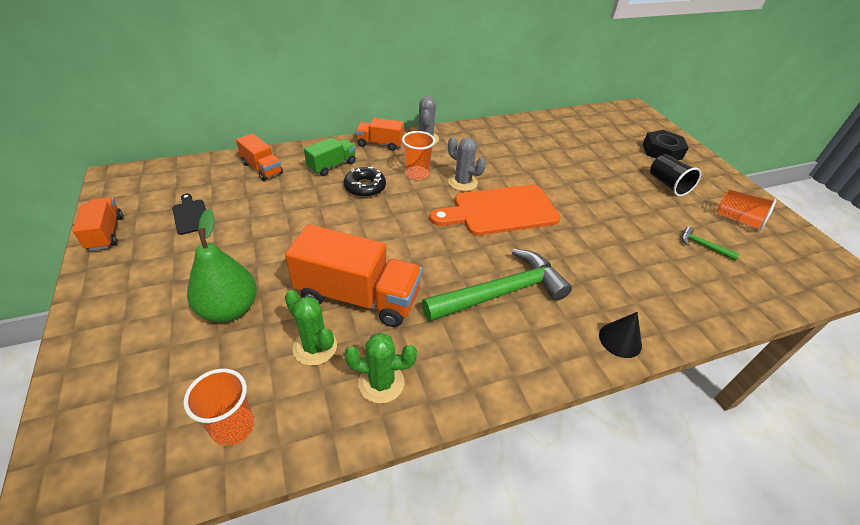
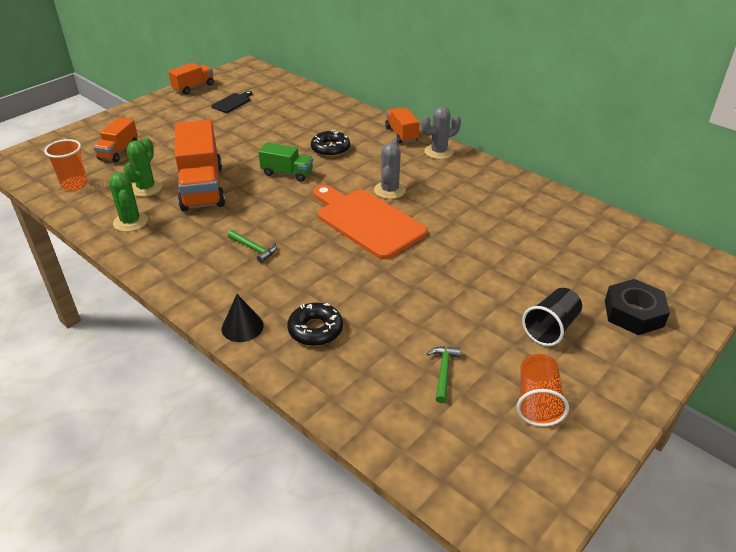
camera: 65 degrees right, 5 degrees down
green pear [187,209,257,322] -> none
orange truck [236,133,283,181] -> orange truck moved to [93,118,138,162]
green truck [304,137,356,176] -> green truck moved to [258,142,313,182]
orange cup [402,131,435,180] -> none
green hammer [422,249,572,322] -> green hammer [228,230,277,263], size x0.42
none -> black donut [287,302,343,346]

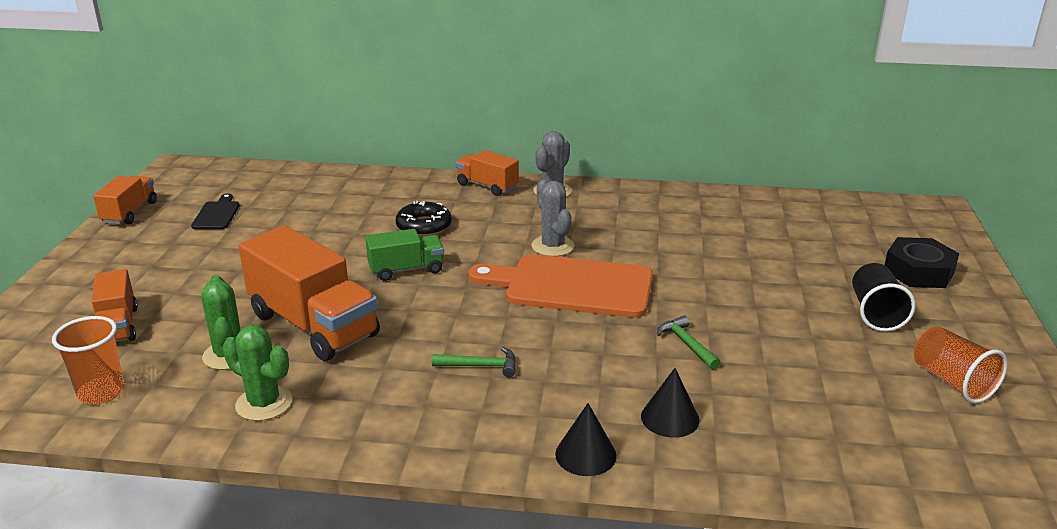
camera: 35 degrees left, 10 degrees down
black donut [287,302,343,346] -> black cone [641,368,700,438]
green hammer [426,346,461,403] -> green hammer moved to [657,315,721,370]

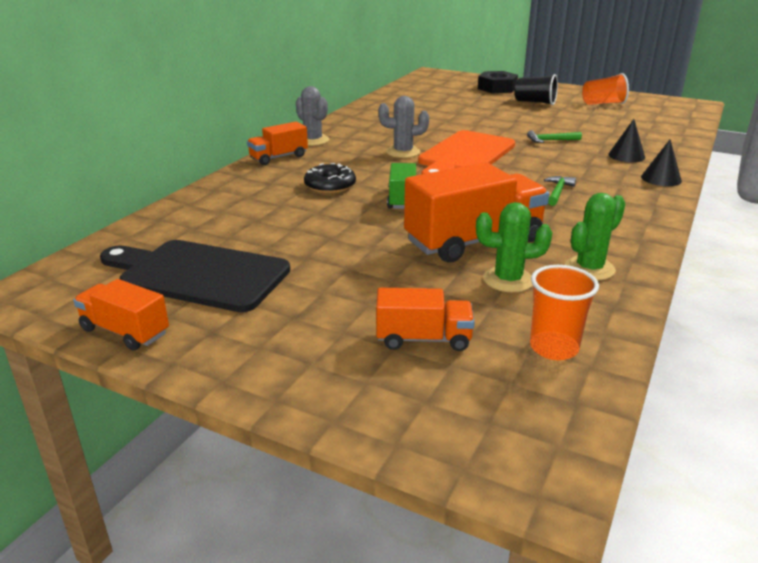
camera: 70 degrees left, 0 degrees up
black cutting board [191,193,240,229] -> black cutting board [100,240,290,312], size x2.20

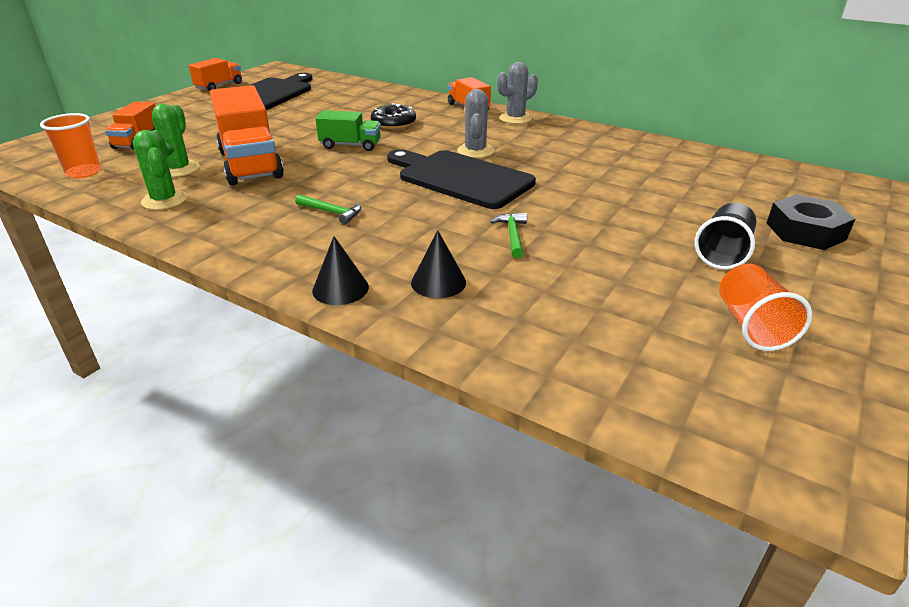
camera: 95 degrees right, 5 degrees up
orange cutting board [418,130,515,174] -> black cutting board [387,149,536,209]

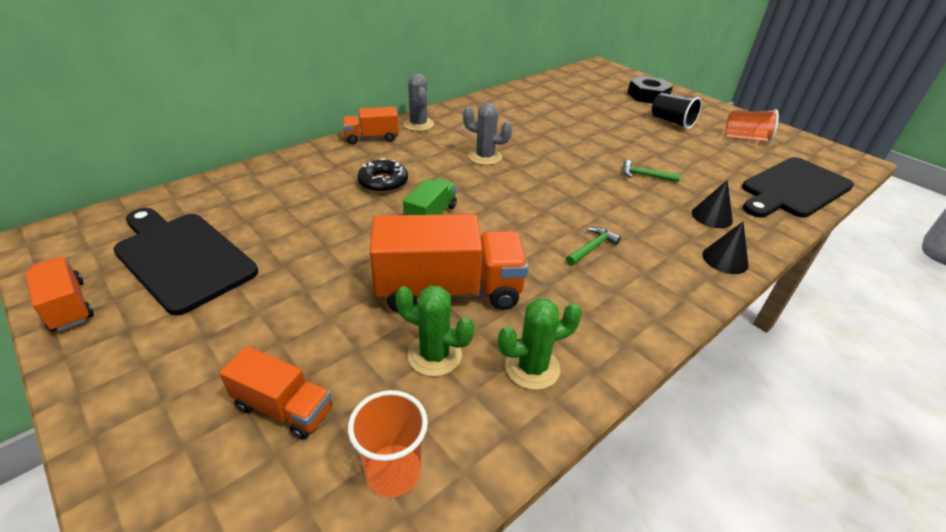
camera: 75 degrees left, 5 degrees up
black cutting board [387,149,536,209] -> black cutting board moved to [742,157,854,218]

